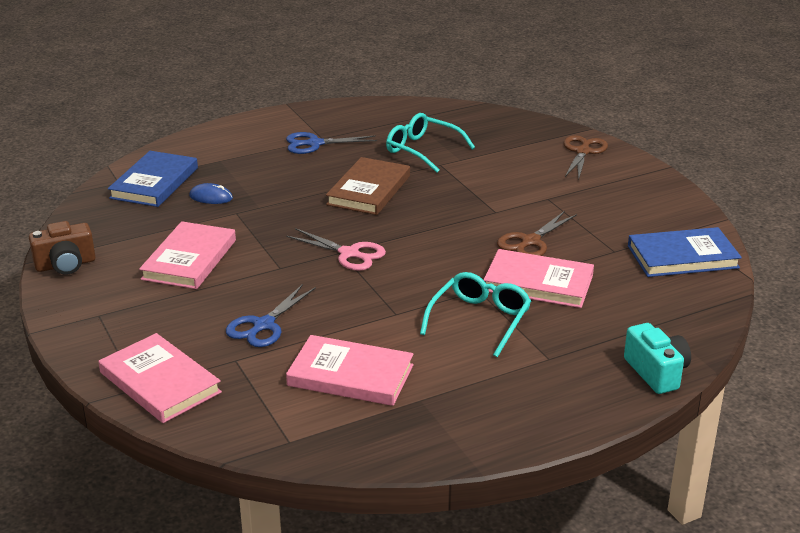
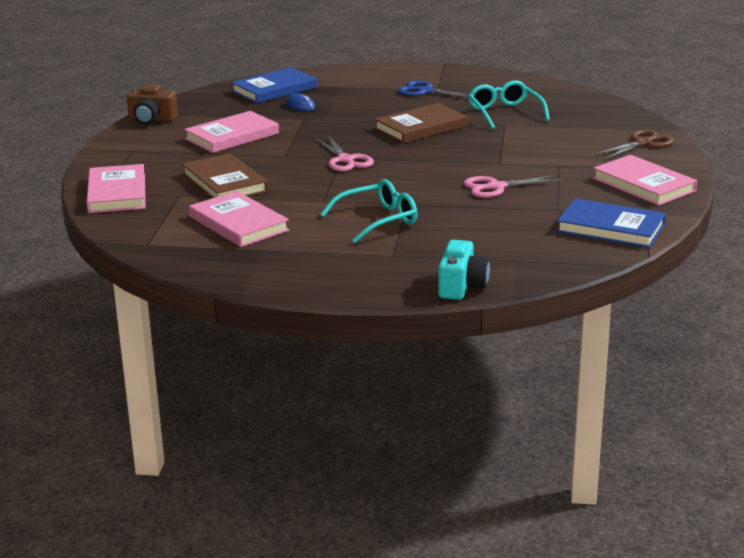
camera: 35 degrees right, 5 degrees down
blue scissors [226,284,316,347] -> brown book [182,153,268,198]
pink book [483,249,594,308] -> pink book moved to [593,155,697,206]
brown scissors [497,211,577,256] -> pink scissors [464,175,562,198]

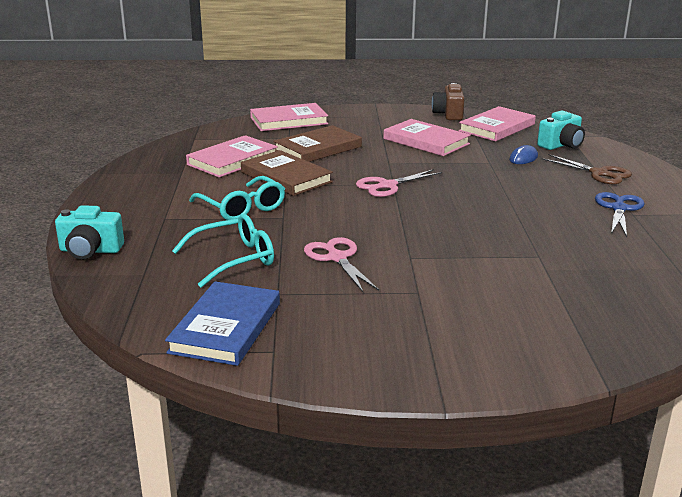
camera: 80 degrees right, 0 degrees up
blue book [231,67,317,103] -> turquoise camera [537,110,585,150]
brown book [375,103,468,143] -> brown book moved to [241,150,333,196]
turquoise glasses [468,81,550,129] -> turquoise glasses moved to [172,214,274,288]
pink book [593,155,697,206] -> pink book moved to [458,106,536,142]
brown scissors [595,129,674,160] -> brown scissors moved to [542,154,632,184]

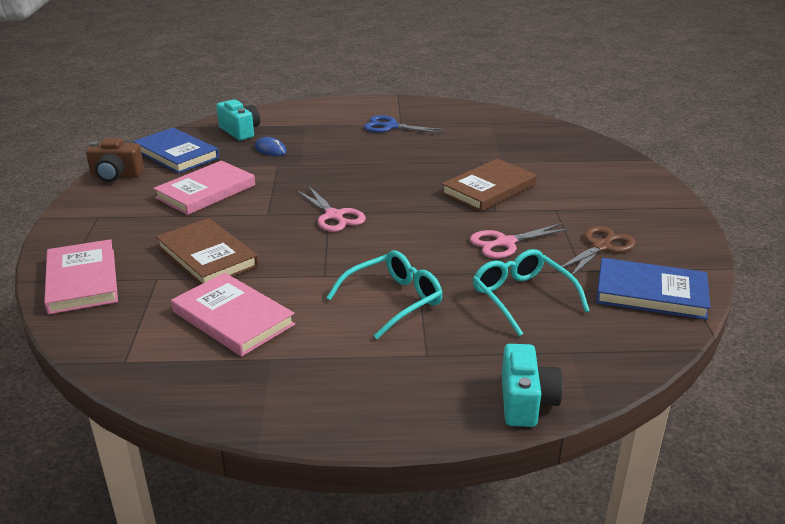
camera: 90 degrees left, 5 degrees up
brown book [241,150,333,196] -> brown book moved to [441,159,537,212]
pink book [458,106,536,142] -> blue book [133,128,219,173]
brown scissors [542,154,632,184] -> brown scissors moved to [556,226,636,275]

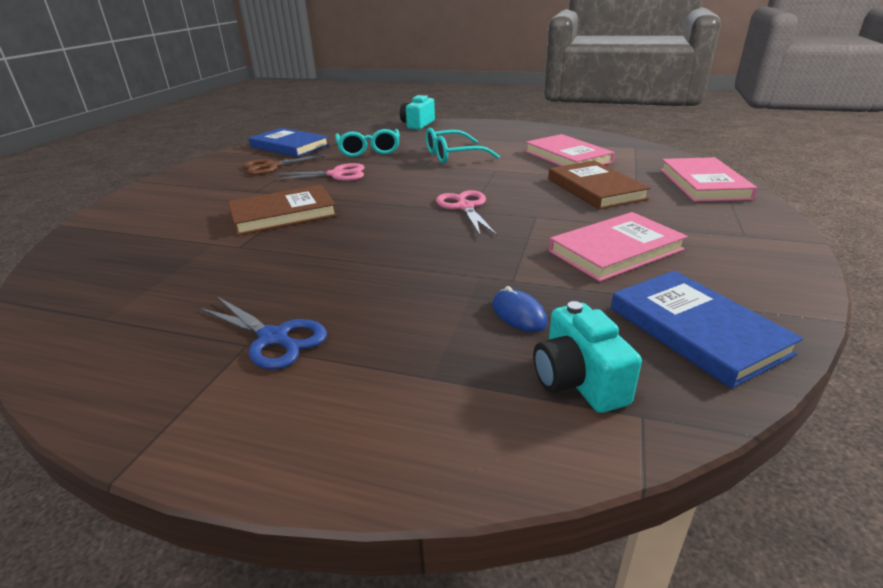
camera: 160 degrees left, 0 degrees up
brown camera [86,138,144,182] -> none

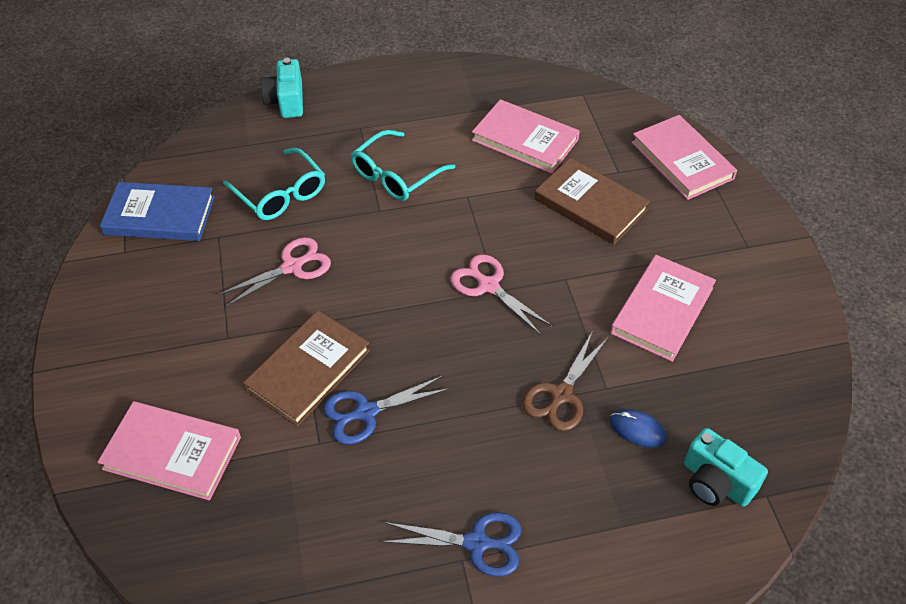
camera: 30 degrees left, 20 degrees up
brown scissors [243,153,330,175] -> brown scissors moved to [522,332,608,431]
blue book [611,271,803,389] -> none
none -> pink book [98,401,241,500]
none -> blue scissors [323,376,450,444]

